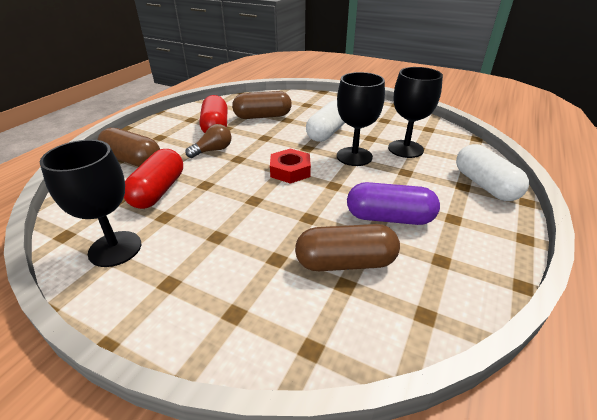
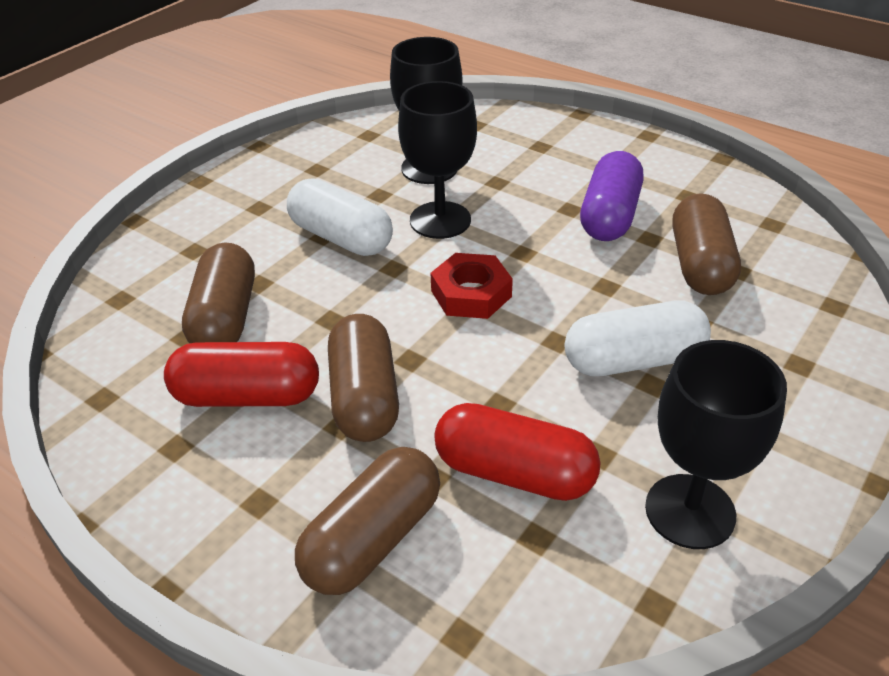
camera: 80 degrees left, 5 degrees up
brown light bulb [185,124,231,158] -> brown capsule [328,314,399,442]
white capsule [456,144,529,201] -> white capsule moved to [565,300,711,376]

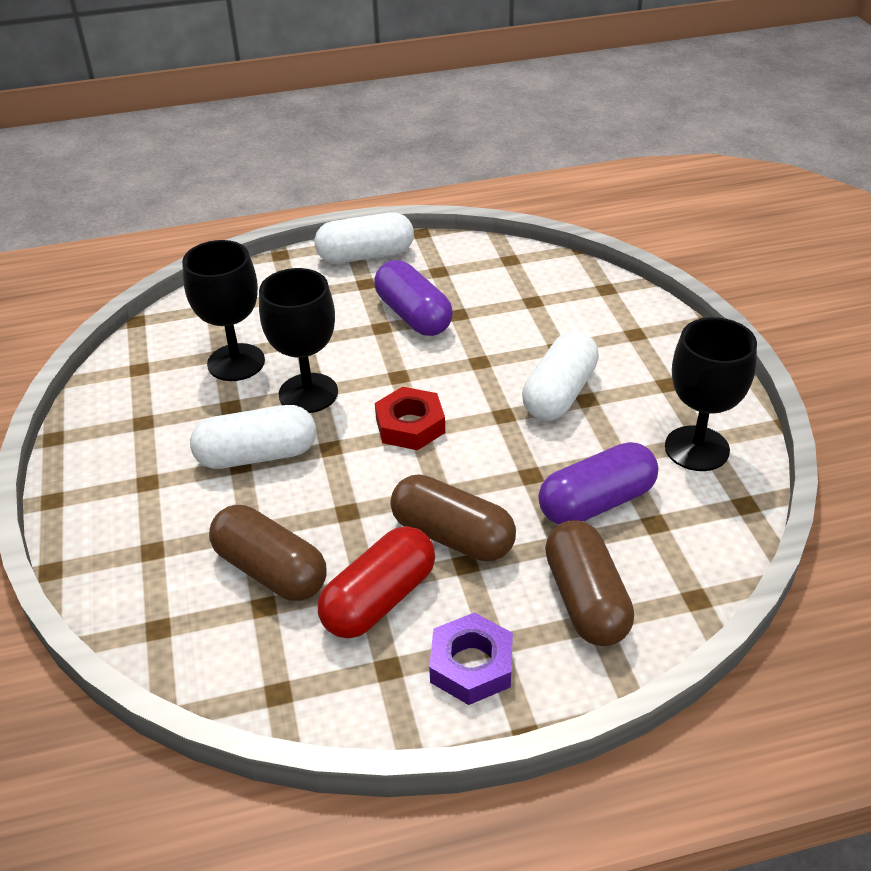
camera: 50 degrees left, 0 degrees up
red capsule [434,403,601,501] -> purple capsule [538,442,658,525]
brown capsule [673,193,741,295] -> none
none -> white capsule [315,212,414,264]
none -> purple nut [429,612,513,705]

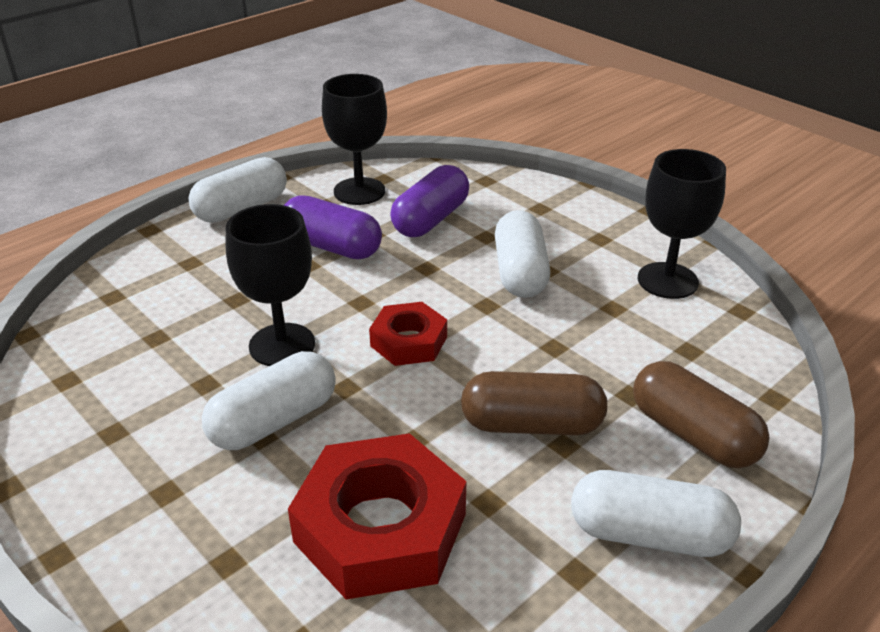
camera: 30 degrees left, 5 degrees down
black goblet [182,240,265,381] -> black goblet moved to [322,74,387,205]
brown capsule [209,505,327,601] -> red nut [288,433,467,600]
red capsule [318,526,435,638] -> none
purple nut [429,612,513,705] -> white capsule [571,470,741,557]
purple capsule [538,442,658,525] -> purple capsule moved to [390,165,469,237]

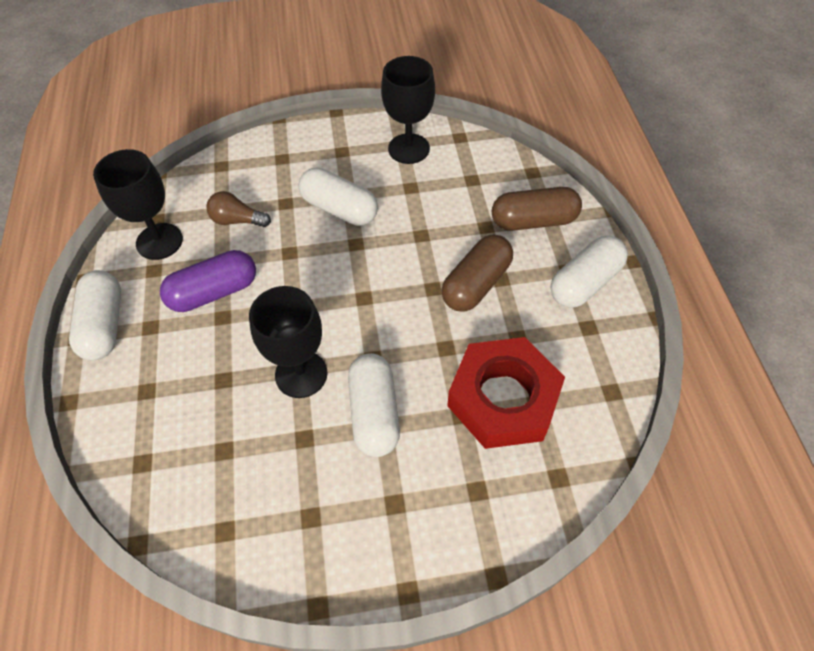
camera: 55 degrees left, 20 degrees up
red nut [369,302,447,366] -> none
purple capsule [390,165,469,237] -> brown light bulb [206,191,271,227]

